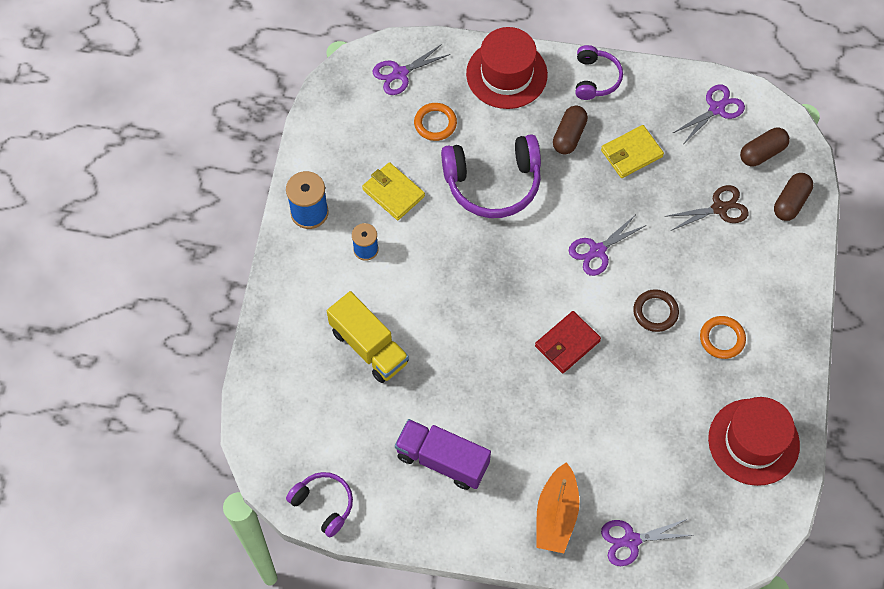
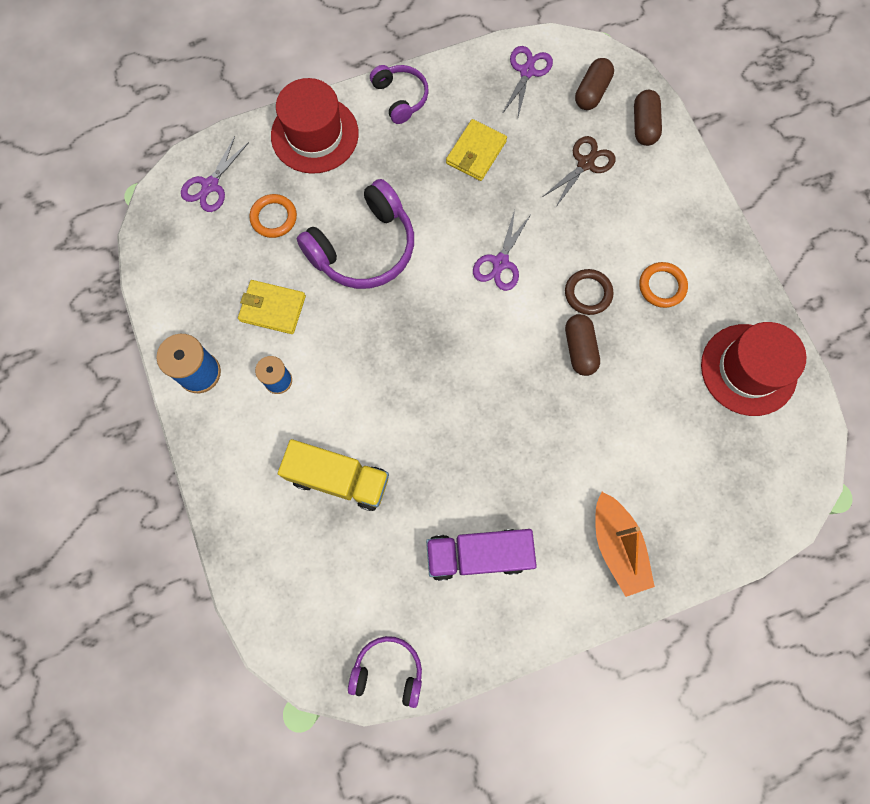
camera: 30 degrees left, 10 degrees up
red wallet [535,311,601,373] -> none
brown capsule [553,106,588,155] -> brown capsule moved to [565,314,600,376]
purple scissors [601,519,693,566] -> none

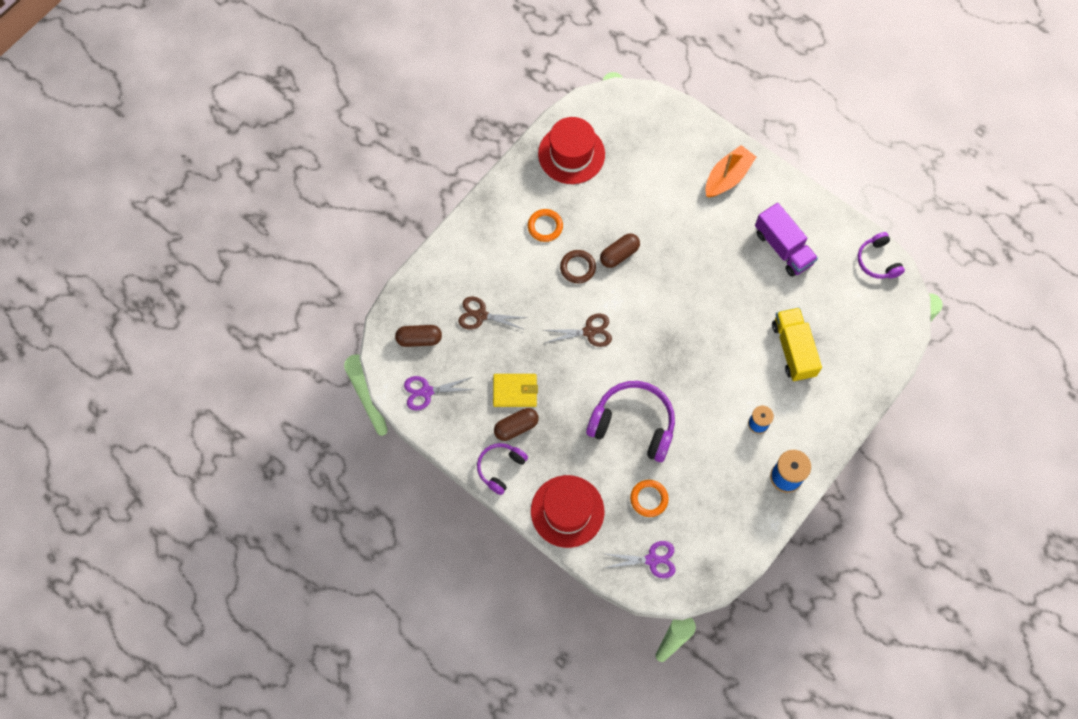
camera: 120 degrees left, 5 degrees down
yellow wallet [238,280,306,334] -> none
purple scissors [473,210,530,291] -> brown scissors [544,313,612,347]
brown capsule [634,90,662,146] -> brown capsule moved to [494,408,539,441]

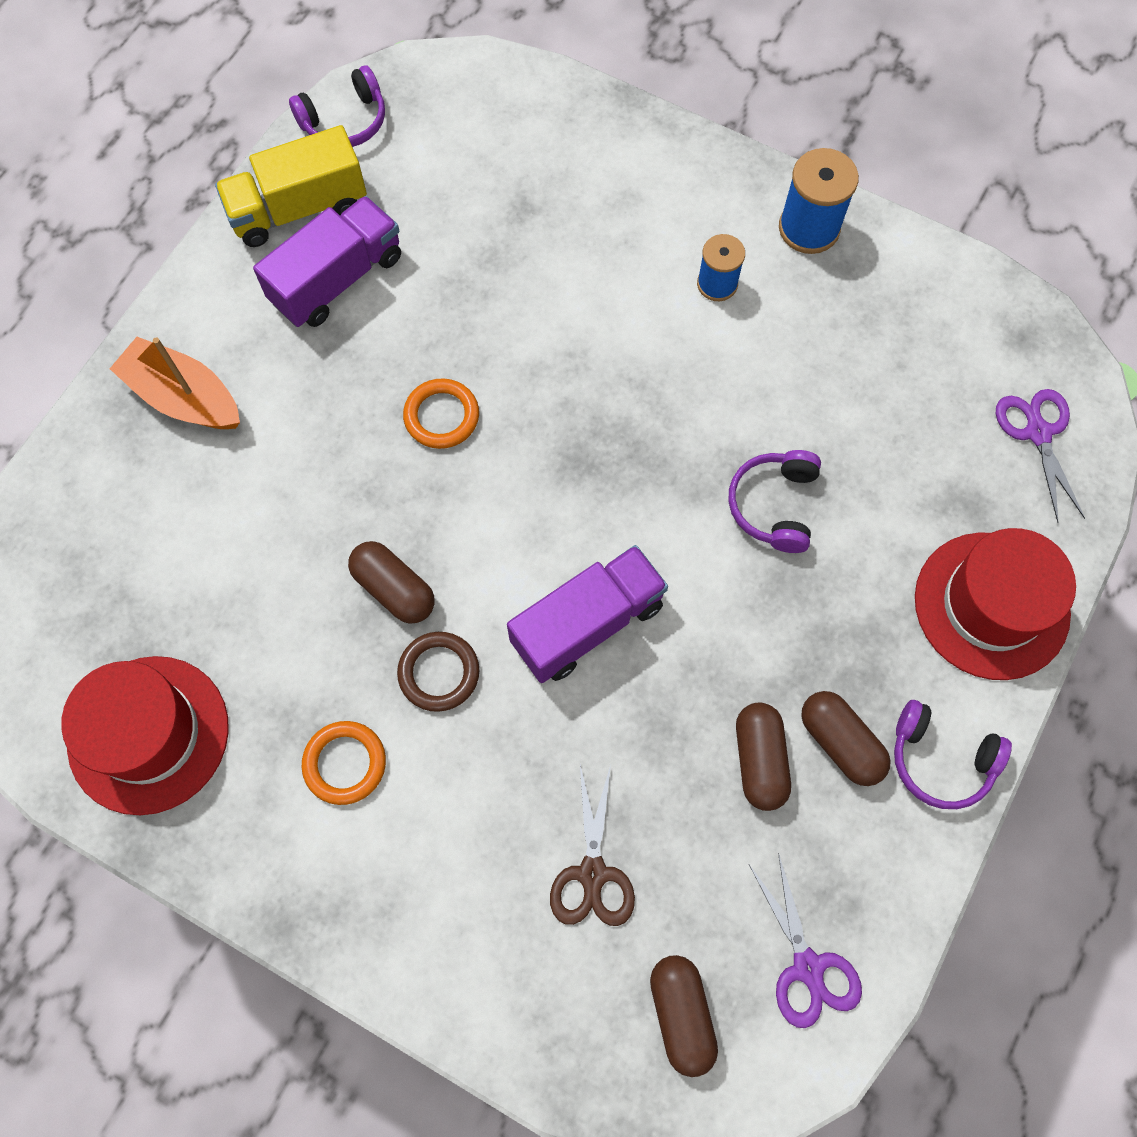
camera: 100 degrees left, 0 degrees up
yellow wallet [493,374,538,407] -> brown capsule [736,703,791,811]
brown scissors [544,313,612,347] -> purple truck [507,545,668,683]
purple headphones [586,381,675,462] -> purple headphones [729,450,821,553], size x0.58
orange ring [630,480,669,517] -> orange ring moved to [403,379,479,449]
yellow truck [772,307,822,381] -> yellow truck moved to [215,125,367,247]

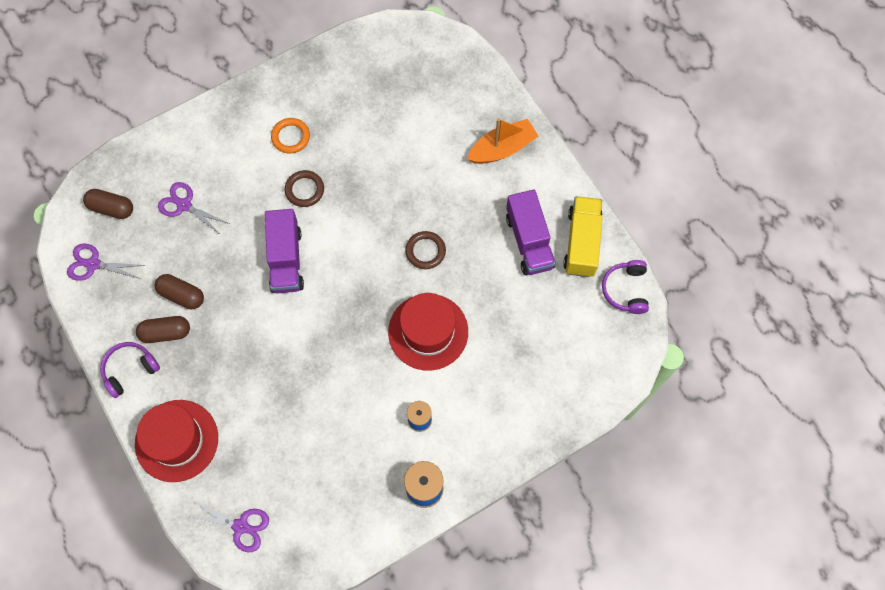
camera: 120 degrees right, 0 degrees up
red hat [61,656,229,815] -> red hat moved to [388,293,468,371]
brown capsule [348,541,434,624] -> none
orange ring [403,379,479,449] -> brown ring [405,231,446,269]
brown scissors [550,764,635,926] -> purple scissors [158,182,230,235]
purple headphones [729,450,821,553] -> none

